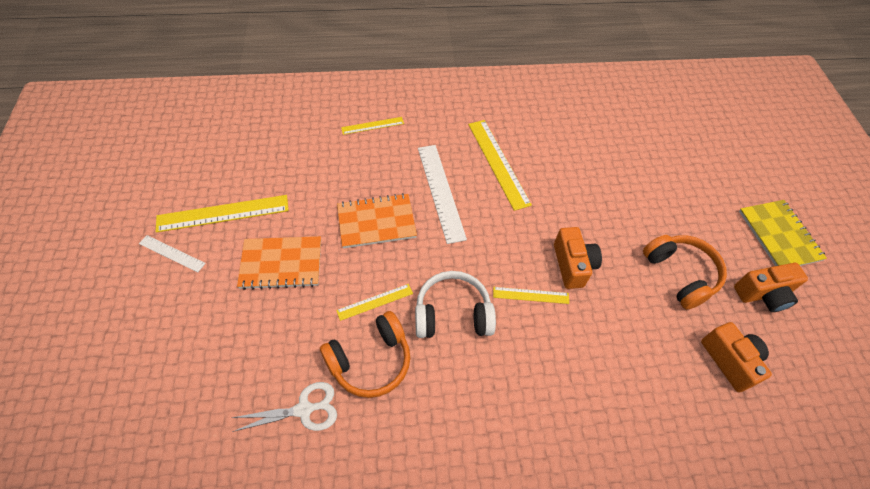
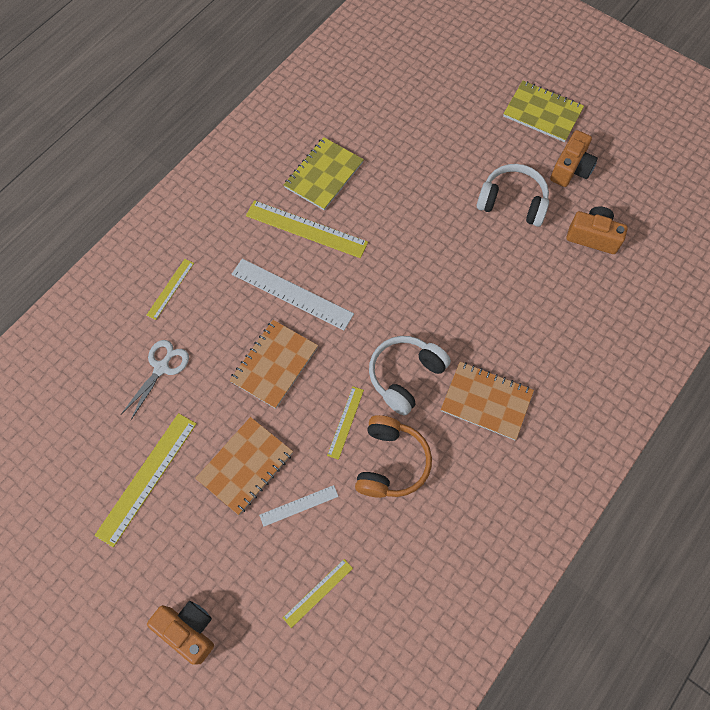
camera: 45 degrees left, 10 degrees up
white ruler [139,235,206,272] -> white ruler moved to [259,485,339,527]
white scissors [232,382,337,432] -> white scissors moved to [121,340,189,421]
yellow ruler [493,287,569,304] -> yellow ruler moved to [283,559,353,628]
orange camera [554,227,602,289] -> orange camera moved to [147,601,214,665]
orange headphones [643,235,727,310] -> white headphones [477,164,549,227]
none -> yellow notebook [284,137,364,210]
none -> orange notebook [441,362,534,440]

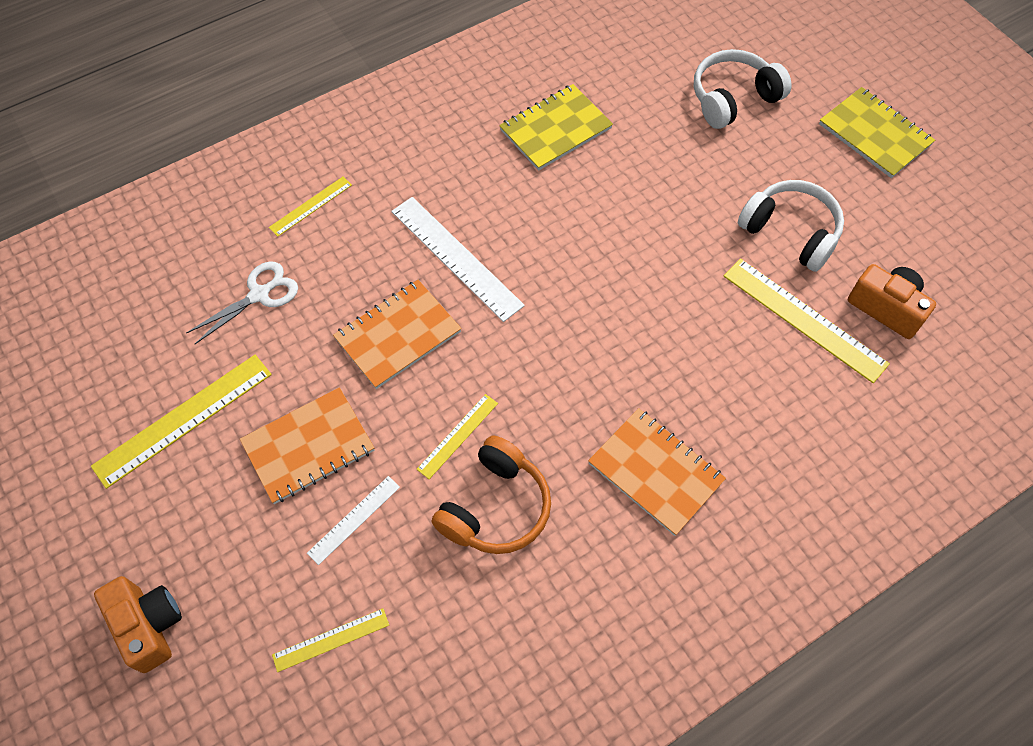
camera: 20 degrees right, 5 degrees down
yellow ruler [246,200,368,258] -> yellow ruler moved to [724,258,890,383]
white ruler [259,485,339,527] -> white ruler turned 45 degrees counterclockwise [307,476,400,565]
white headphones [369,336,451,416] -> white headphones moved to [694,49,792,129]
orange camera [550,130,598,187] -> none

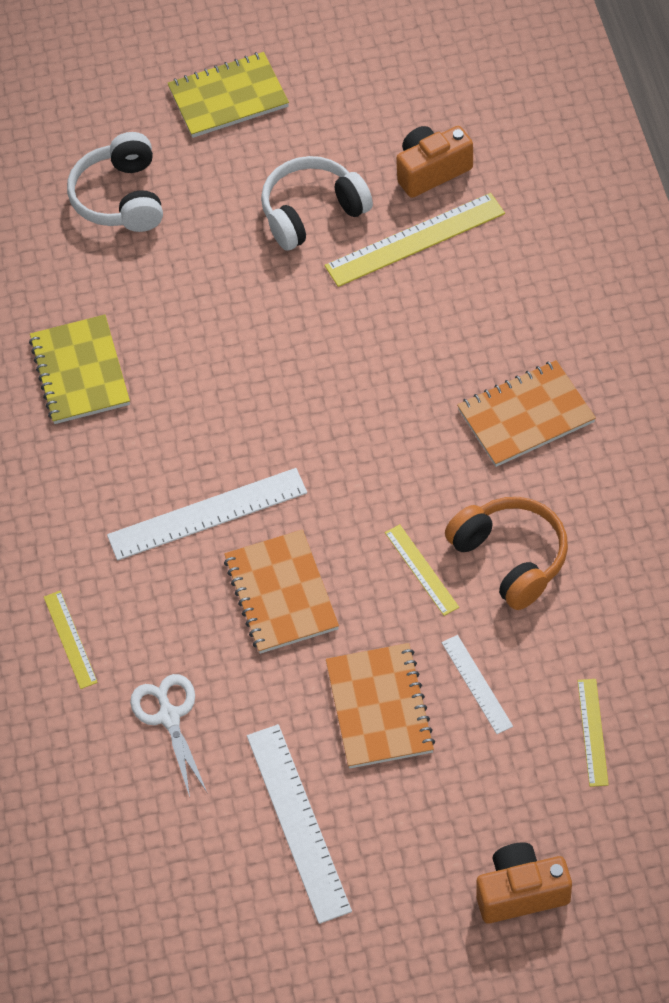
camera: 65 degrees left, 5 degrees down
yellow ruler [91,355,272,489] -> white ruler [247,724,352,924]

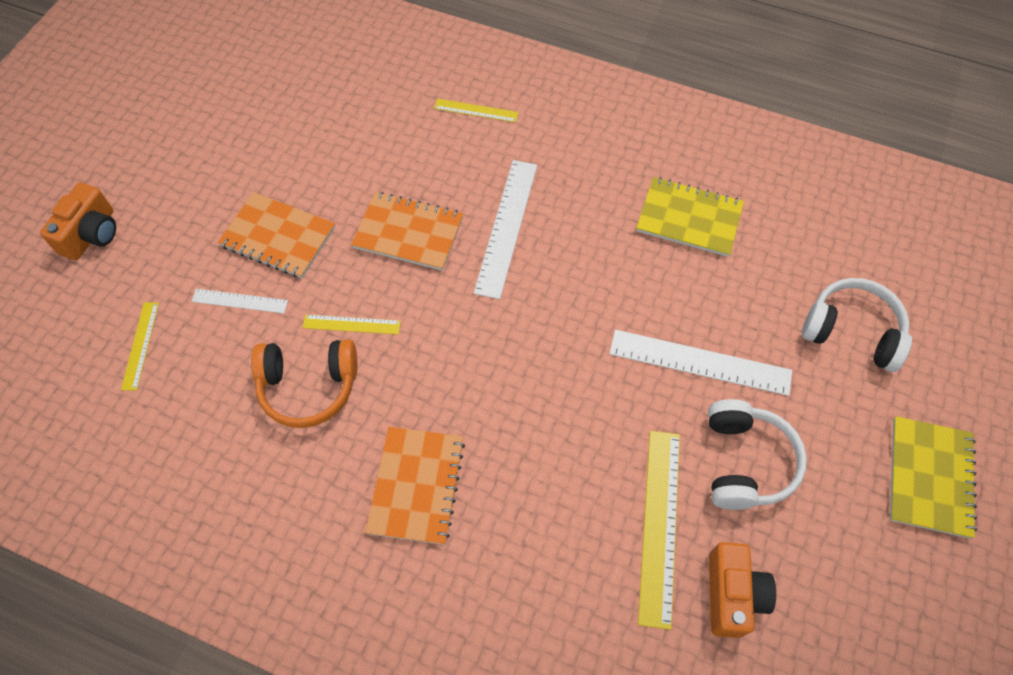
camera: 120 degrees right, 5 degrees up
white scissors [130,674,208,797] -> none
white ruler [247,724,352,924] -> white ruler moved to [609,330,792,396]
yellow ruler [578,679,609,787] -> yellow ruler turned 60 degrees clockwise [121,302,159,391]

